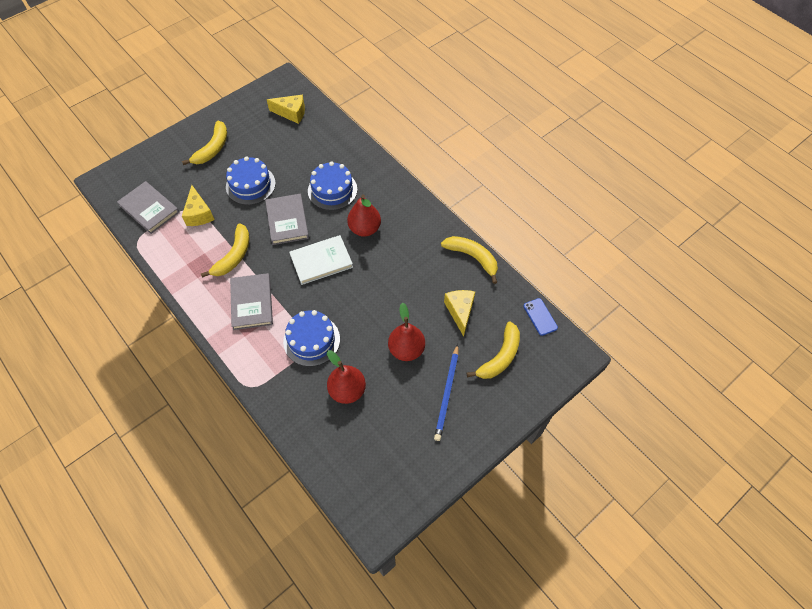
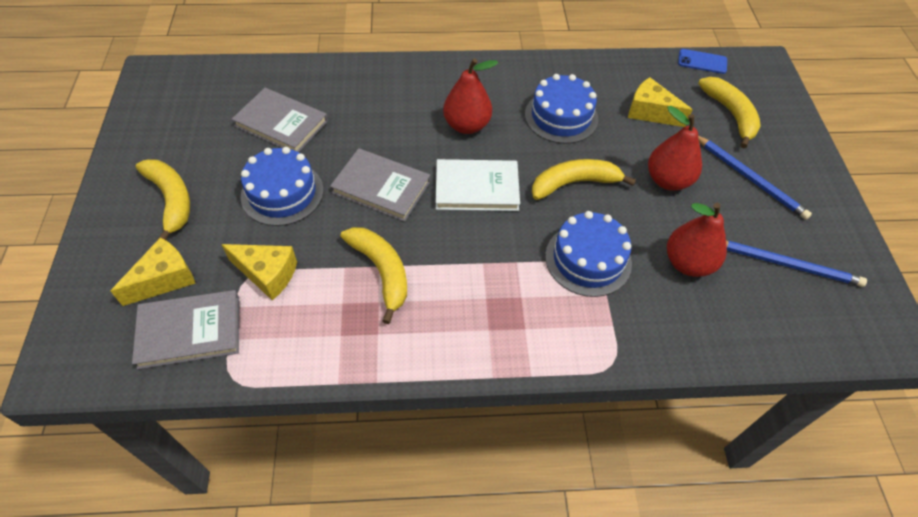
camera: 55 degrees left, 5 degrees down
grey book [230,273,273,330] -> grey book moved to [232,88,328,152]
yellow cheese [267,95,305,124] -> yellow cheese moved to [110,237,196,306]
white book [289,235,353,285] -> white book turned 75 degrees clockwise [436,159,520,211]
blue cake [308,161,357,210] -> blue cake moved to [525,74,598,144]
yellow banana [441,236,498,284] -> yellow banana moved to [532,159,636,200]
none -> blue pencil [726,241,867,287]

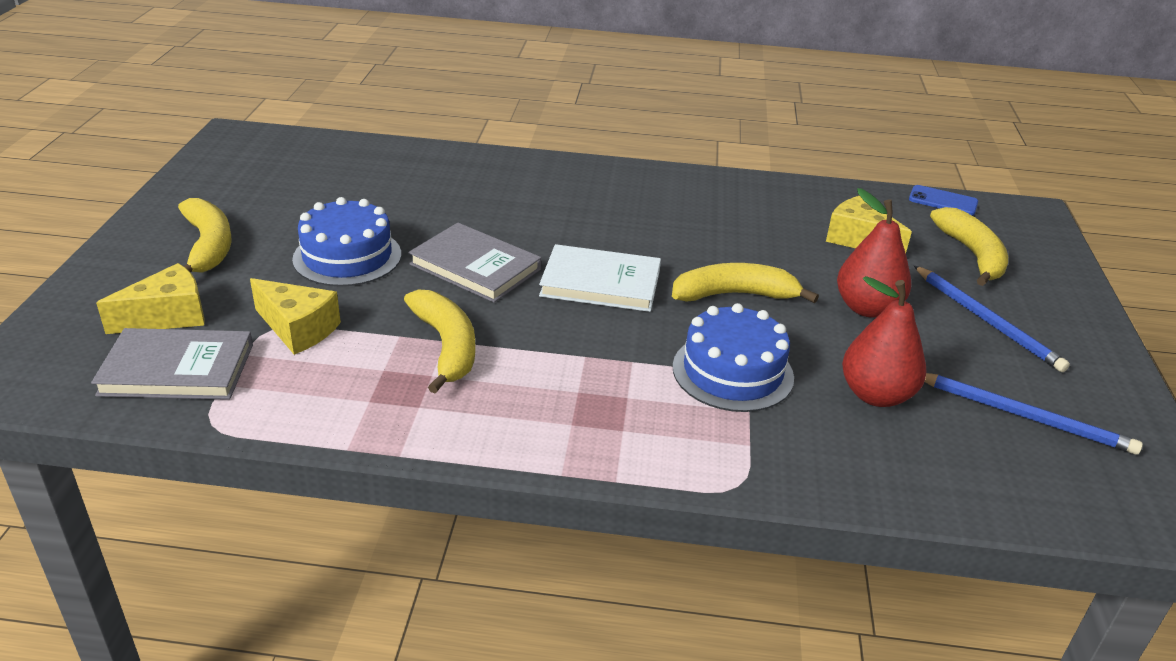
camera: 10 degrees right, 20 degrees down
grey book [232,88,328,152] -> none
red pear [443,58,498,134] -> none
blue cake [525,74,598,144] -> none

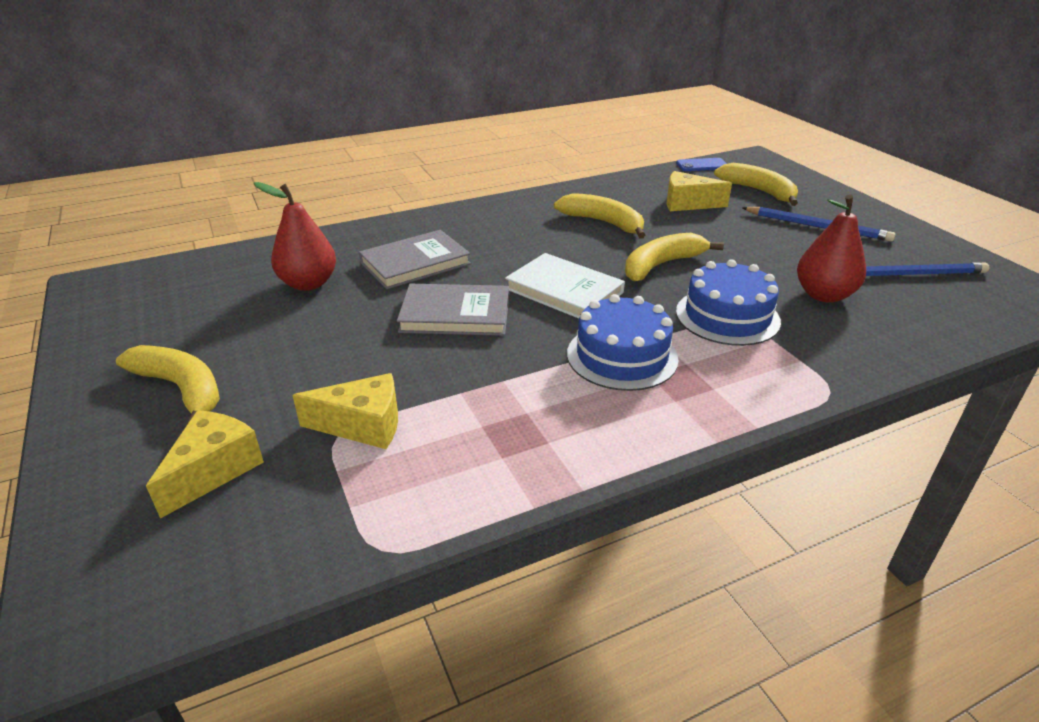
camera: 30 degrees left, 0 degrees up
grey book [91,328,253,400] -> grey book moved to [359,230,471,289]
blue cake [292,197,401,287] -> blue cake moved to [567,294,678,391]
yellow banana [404,289,476,394] -> yellow banana moved to [554,193,645,239]
white book [539,244,661,312] -> white book turned 60 degrees clockwise [505,253,625,319]
red pear [837,188,911,318] -> red pear moved to [254,182,336,291]

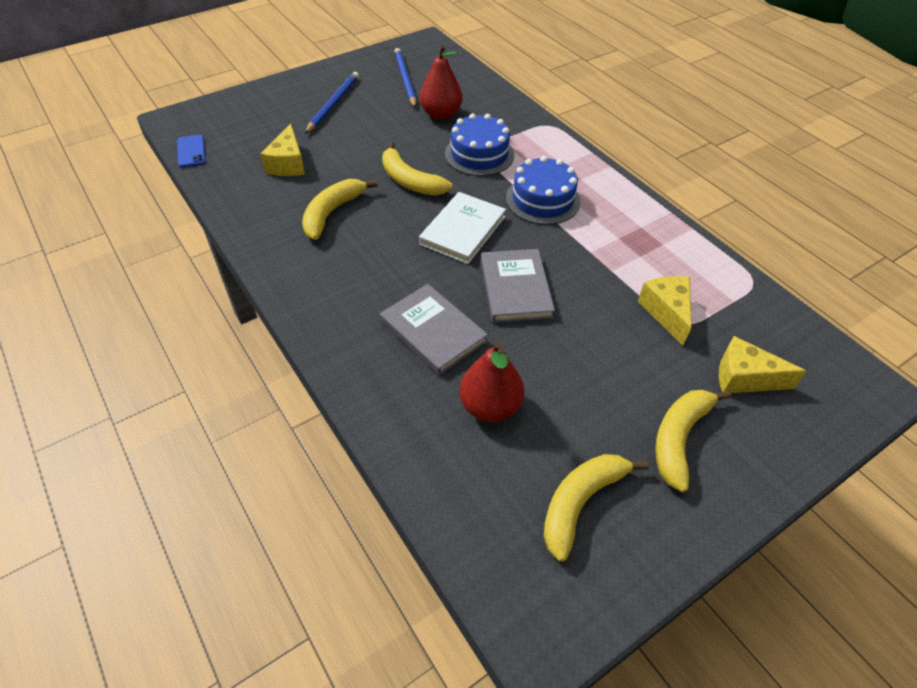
camera: 100 degrees left, 15 degrees up
yellow banana [714,163,798,206] -> yellow banana moved to [543,454,649,562]

